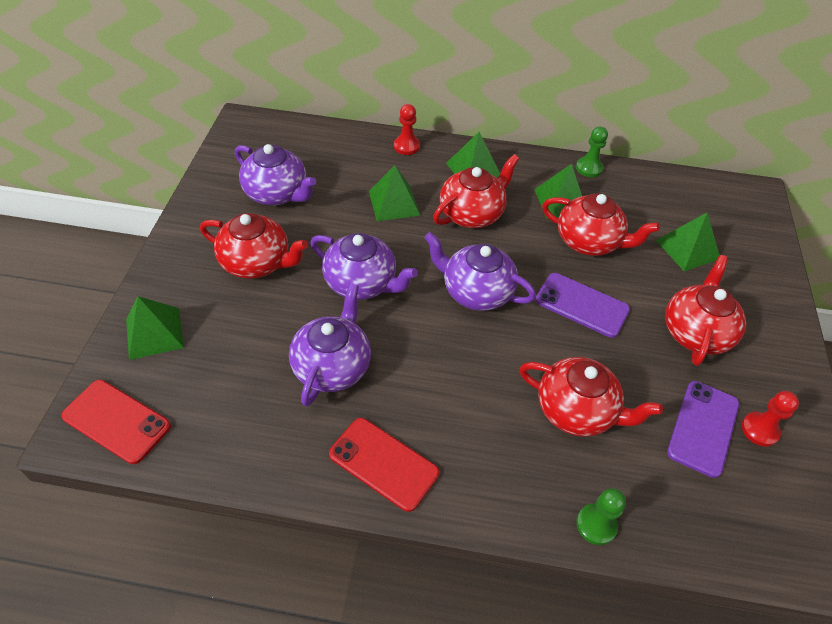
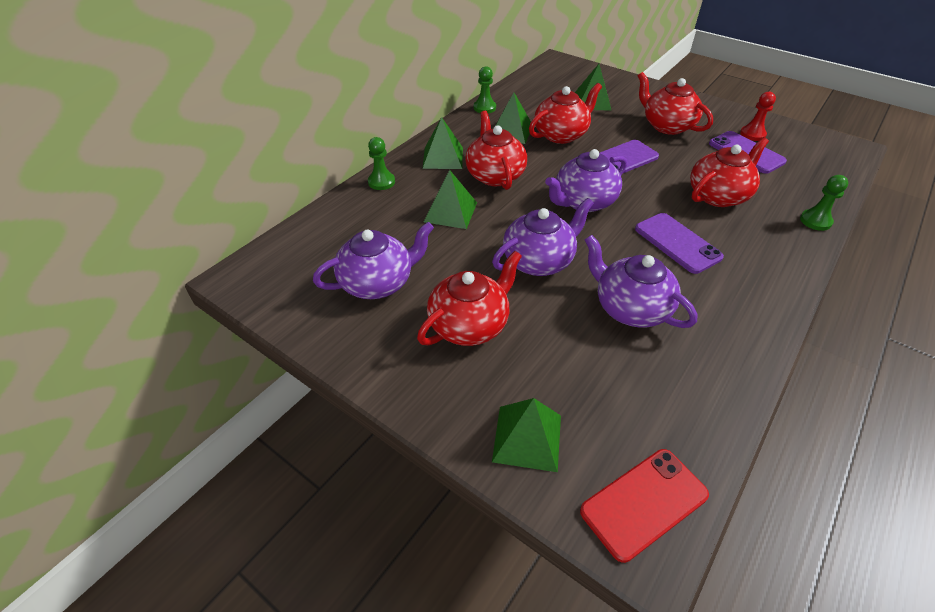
camera: 60 degrees left, 5 degrees down
red phone [329,418,439,512] -> none
red pawn [394,104,420,155] -> green pawn [368,137,395,190]
none -> purple phone [635,213,724,274]

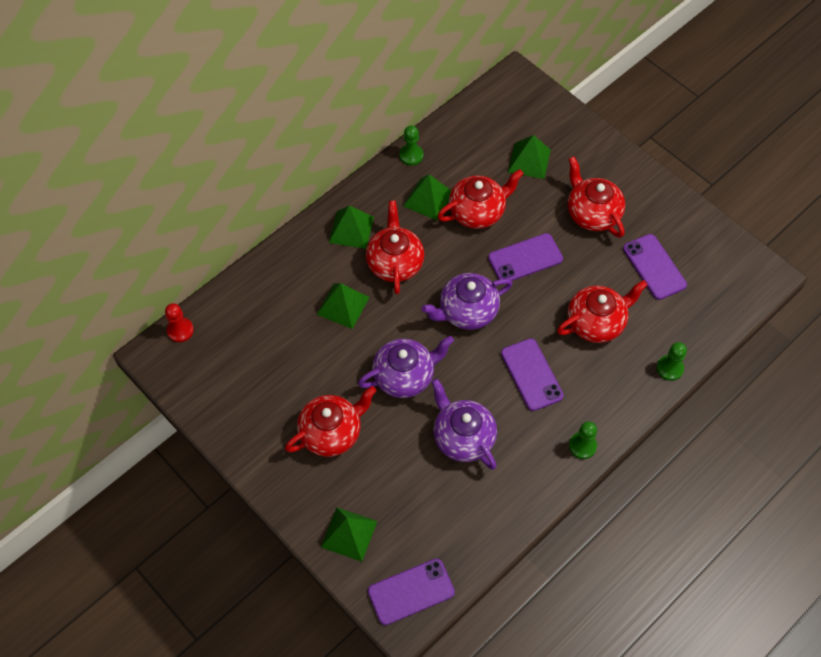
camera: 10 degrees right, 15 degrees up
purple teapot [313,222,434,299] -> none
green pawn [368,137,395,190] -> green pawn moved to [569,421,597,459]
red phone [580,449,709,563] -> purple phone [368,558,455,625]
red pawn [740,92,776,141] -> red pawn moved to [165,303,194,342]

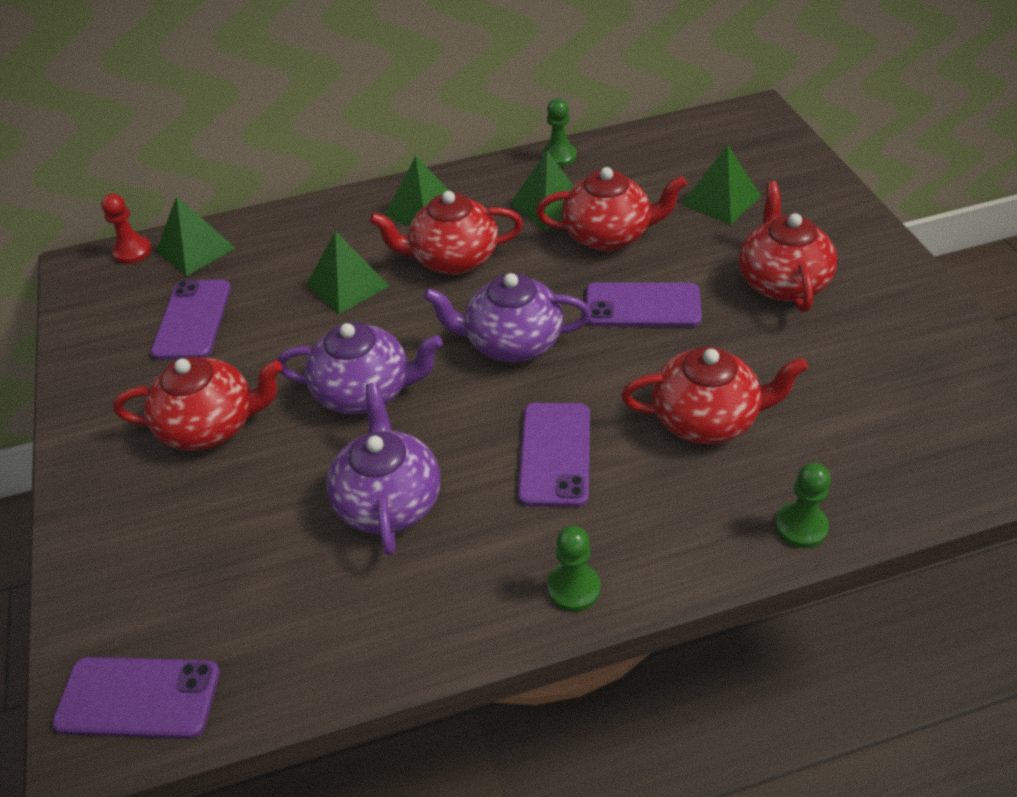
camera: 30 degrees right, 15 degrees down
green pyramid [321,508,378,562] -> green pyramid moved to [156,196,235,276]
red teapot [366,201,424,294] -> red teapot turned 120 degrees counterclockwise [369,191,523,275]
purple phone [623,234,687,300] -> purple phone moved to [151,279,231,360]

